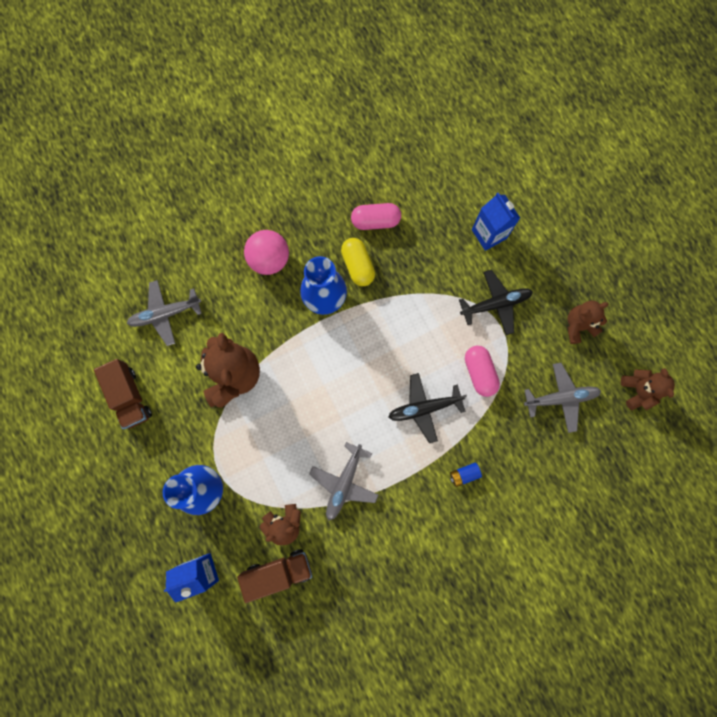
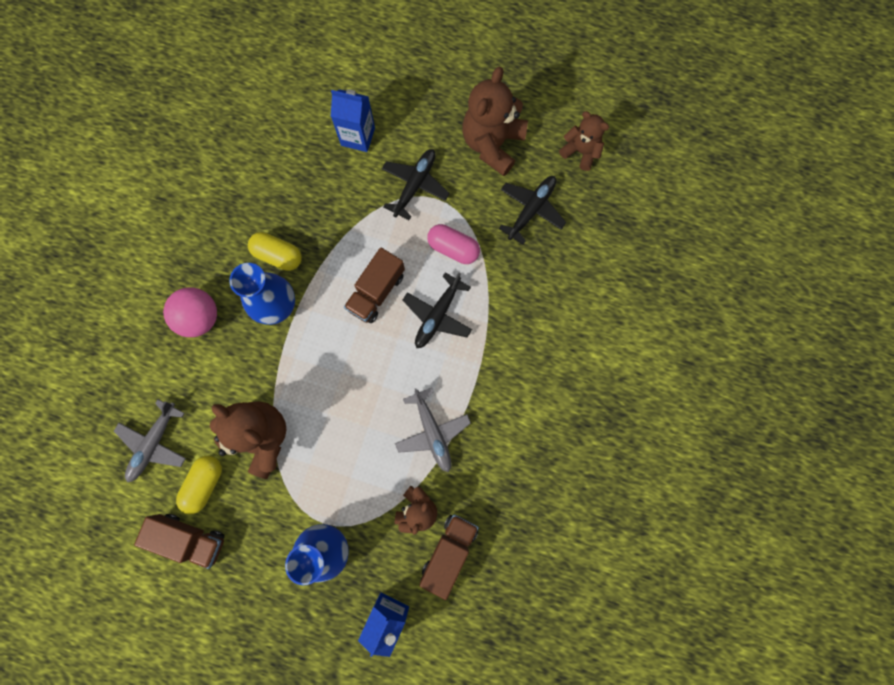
camera: 45 degrees left, 0 degrees up
pink capsule [351,203,401,230] -> none
blue battery [450,462,482,487] -> none
grey plane [524,363,601,433] -> black plane [499,176,566,245]
brown teddy bear [567,301,609,344] -> brown teddy bear [462,67,528,176], size x1.70
none -> yellow capsule [176,456,222,514]
none -> brown truck [344,247,405,323]

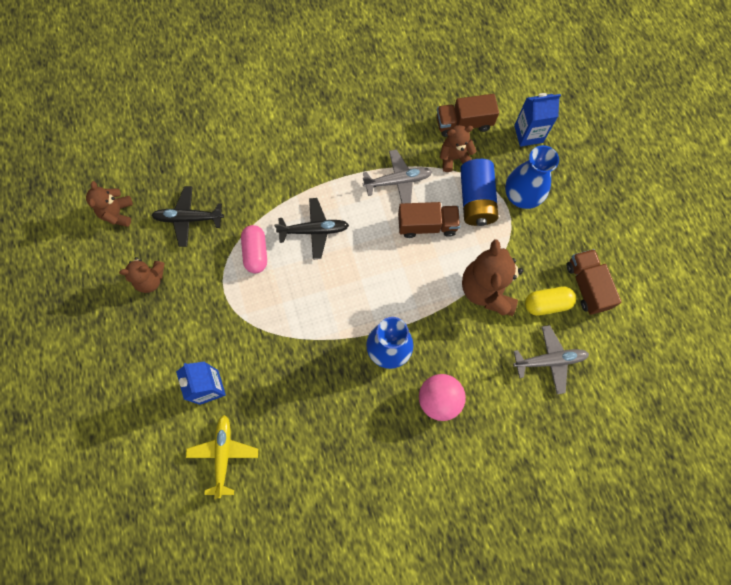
camera: 125 degrees left, 5 degrees down
yellow capsule [248,232,302,271] -> none
brown truck [344,247,405,323] -> brown truck moved to [398,202,460,238]
black plane [382,149,450,220] -> none
grey plane [395,388,471,472] -> grey plane turned 45 degrees clockwise [363,149,432,203]
brown teddy bear [462,67,528,176] -> brown teddy bear [119,257,164,293], size x0.59
none -> yellow plane [186,415,258,499]
none -> blue battery [460,159,499,226]

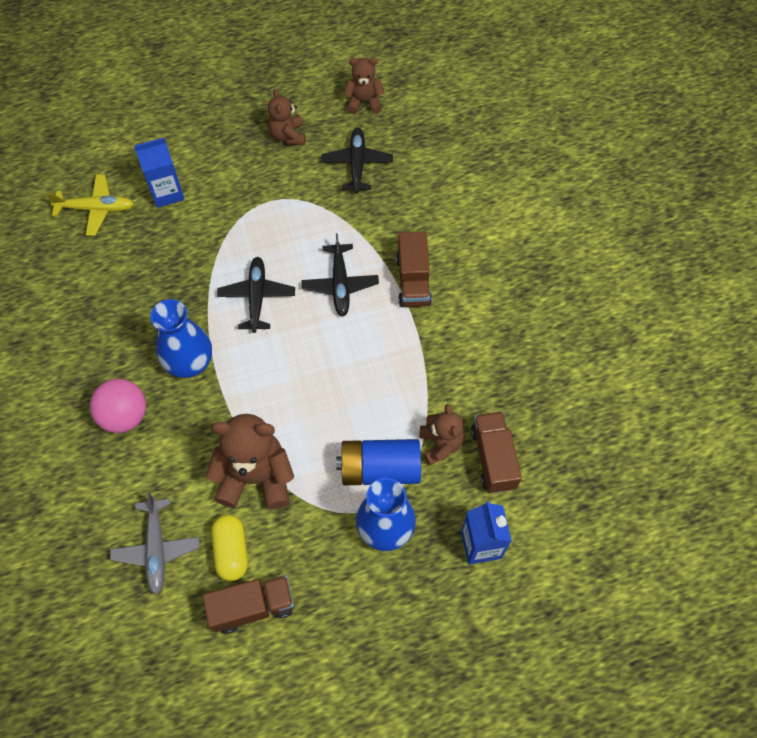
camera: 90 degrees right, 10 degrees down
pink capsule [241,225,267,273] -> none
grey plane [363,149,432,203] -> none
brown truck [398,202,460,238] -> brown truck moved to [396,231,432,307]
none -> black plane [217,257,295,333]

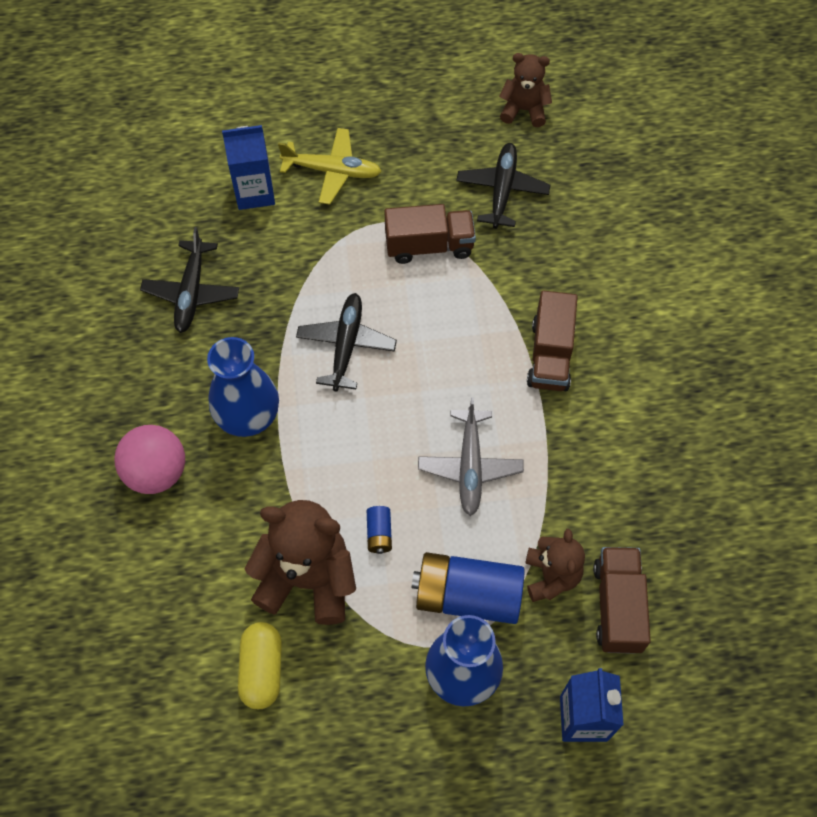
camera: 10 degrees right, 0 degrees up
yellow plane [46,174,134,236] -> yellow plane moved to [278,128,382,204]
grey plane [110,492,200,595] -> grey plane moved to [418,397,524,516]
brown truck [203,575,294,634] -> brown truck moved to [384,204,476,264]
brown teddy bear [268,89,305,145] -> none
black plane [301,233,379,317] -> black plane moved to [140,227,239,333]
none -> blue battery [367,506,392,554]

